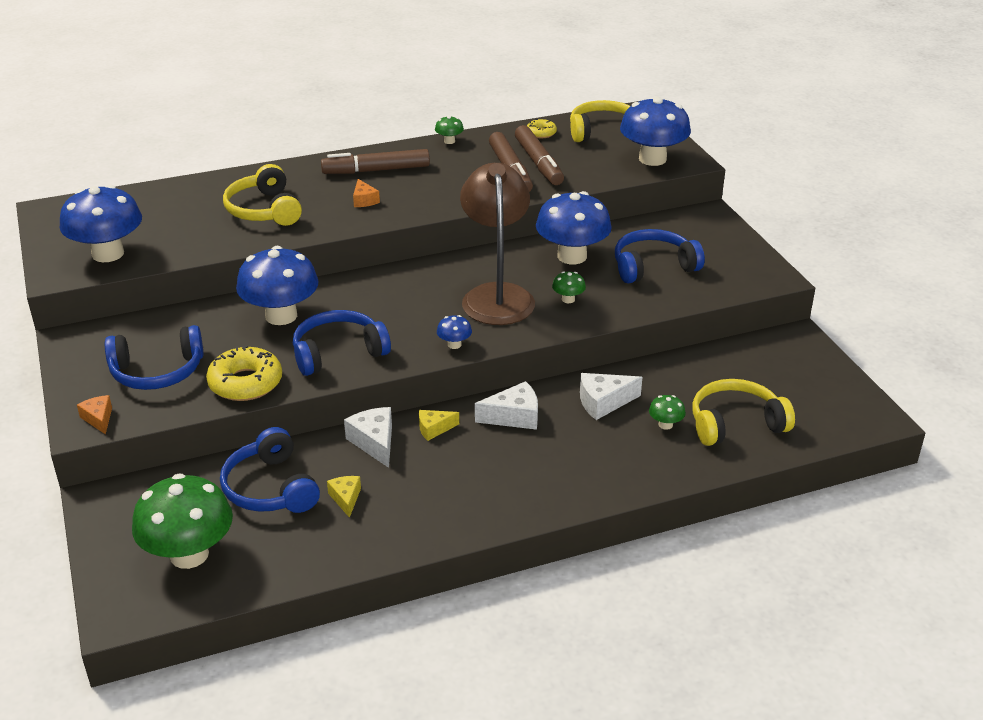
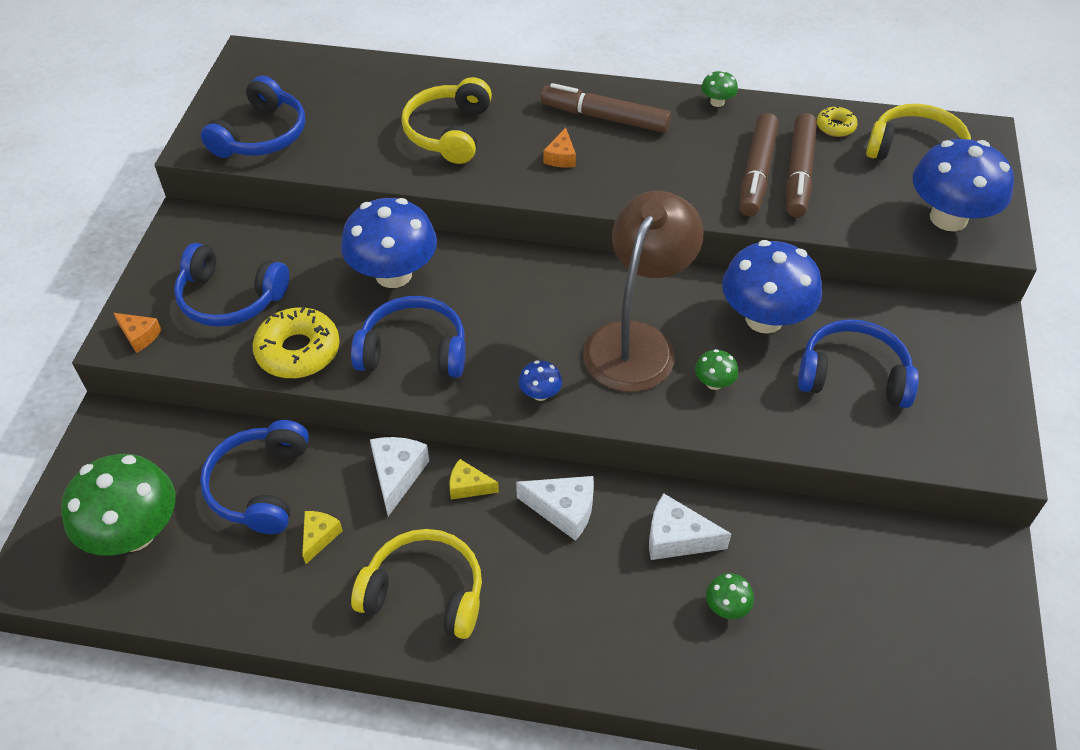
camera: 30 degrees right, 15 degrees up
blue mushroom [60,185,142,262] -> blue headphones [201,76,305,158]
orange cheese [77,395,112,435] -> orange cheese turned 120 degrees clockwise [114,313,161,353]
yellow headphones [693,379,795,446] -> yellow headphones moved to [351,529,482,639]

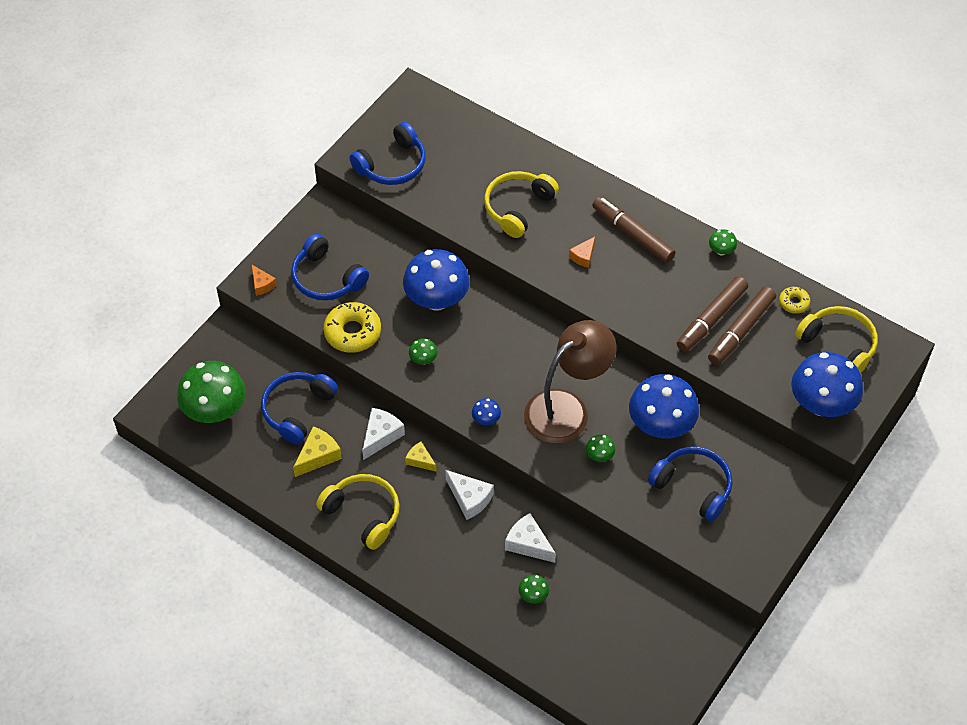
camera: 25 degrees right, 5 degrees up
yellow cheese [302,511,343,564] -> yellow cheese [293,426,342,477], size x1.57
blue headphones [351,296,466,378] -> green mushroom [409,338,438,365]

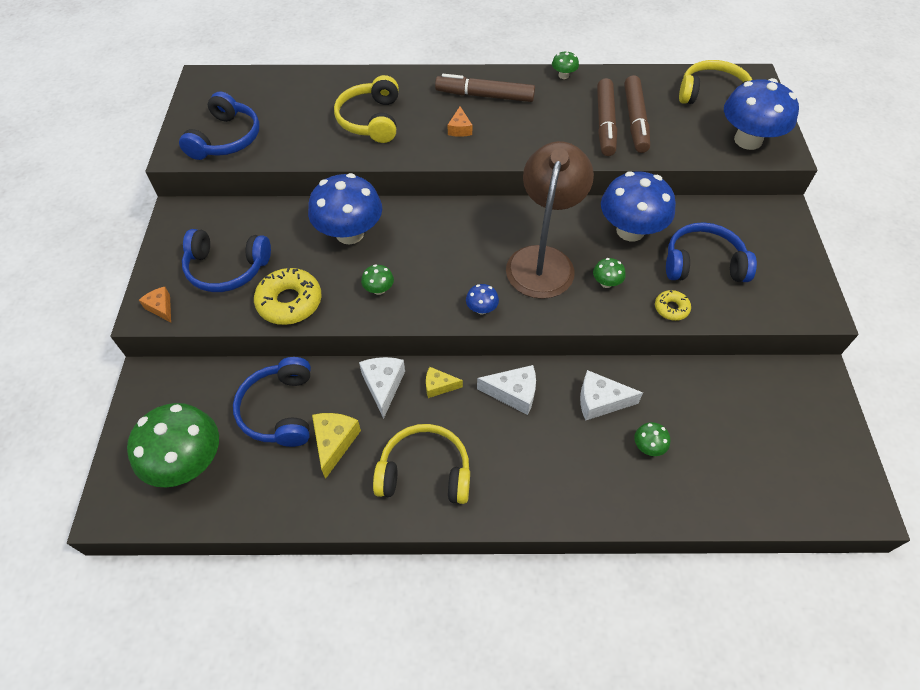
camera: 35 degrees left, 0 degrees up
orange cheese [251,264,277,296] -> orange cheese turned 150 degrees counterclockwise [139,287,171,323]
yellow donut [779,287,810,314] -> yellow donut moved to [655,290,691,321]

